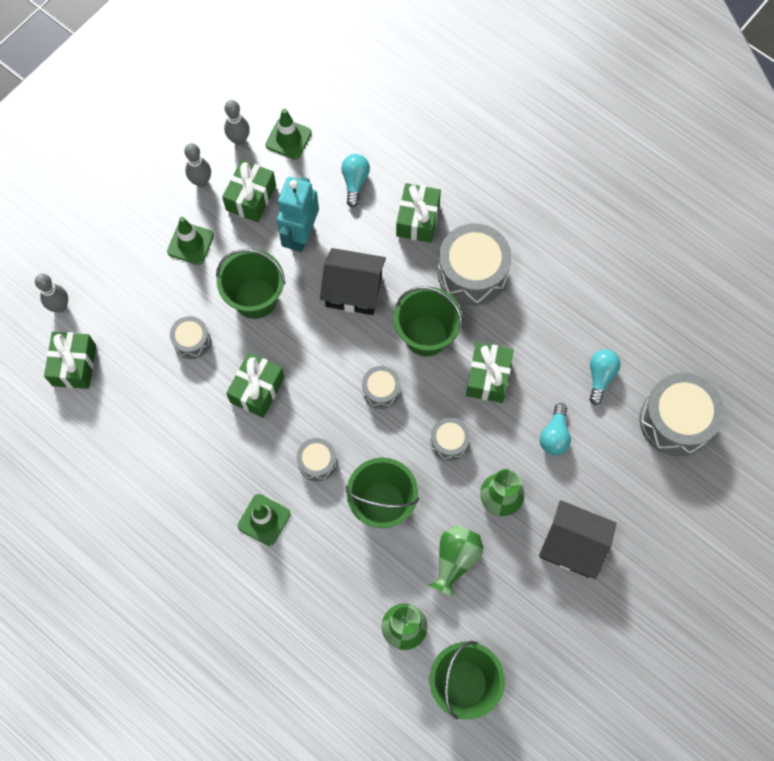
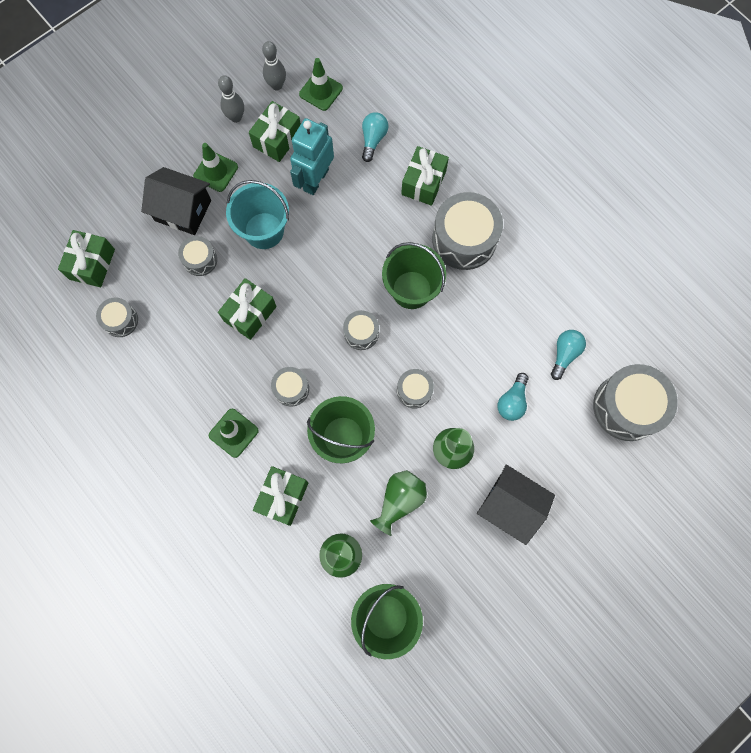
camera: 10 degrees right, 5 degrees up
grey bowling pin [35,274,68,313] -> none
green bucket [216,249,285,319] -> turquoise bucket [226,180,289,249]
black house [320,248,386,315] -> black house moved to [141,167,211,235]
green gift [466,342,514,403] -> green gift moved to [253,466,308,526]
none -> grey drum [96,297,138,337]

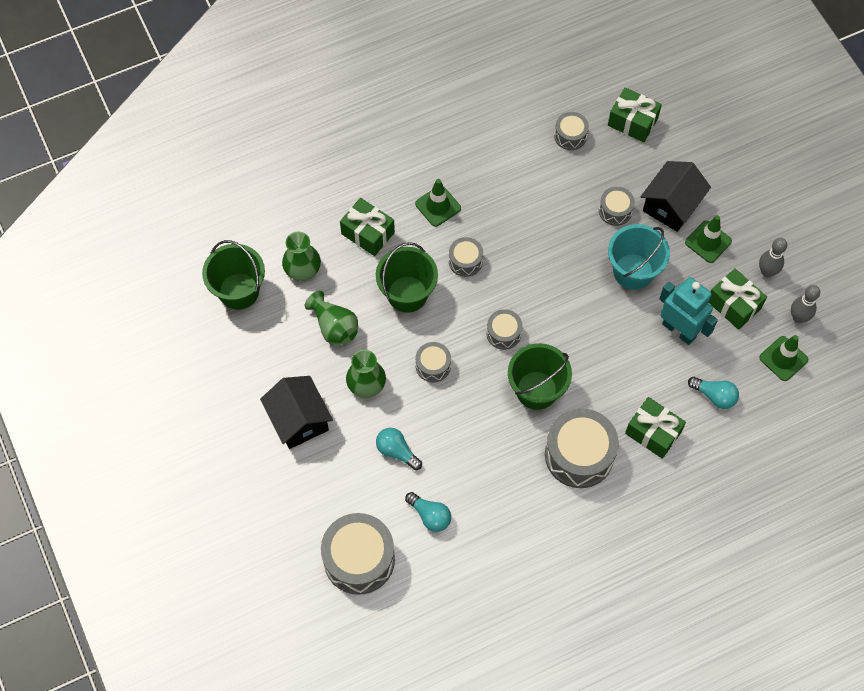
camera: 105 degrees right, 10 degrees down
green gift [218,278,277,340] -> none
black house [477,464,555,545] -> black house turned 75 degrees counterclockwise [260,376,333,449]

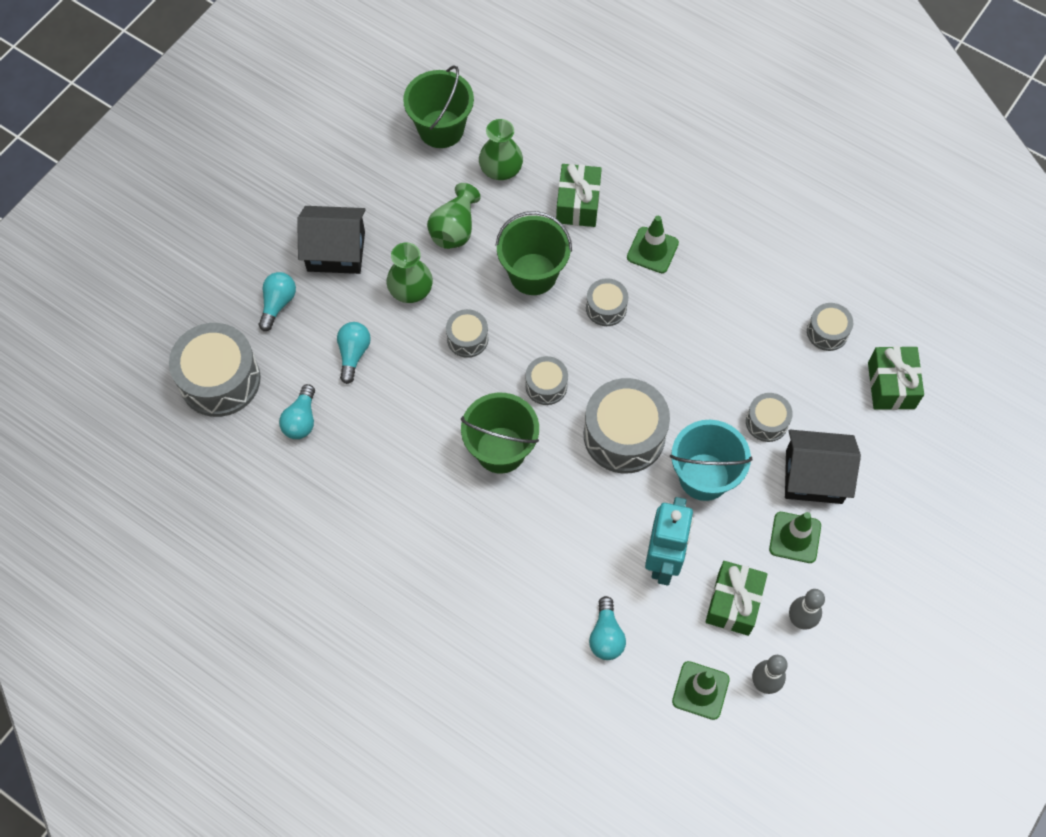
camera: 60 degrees right, 0 degrees up
black house [260,376,333,449] -> black house turned 60 degrees clockwise [297,206,366,274]
grey drum [545,408,619,488] -> grey drum moved to [584,378,670,474]
green gift [625,397,686,459] -> none
none -> turquoise light bulb [259,272,296,331]

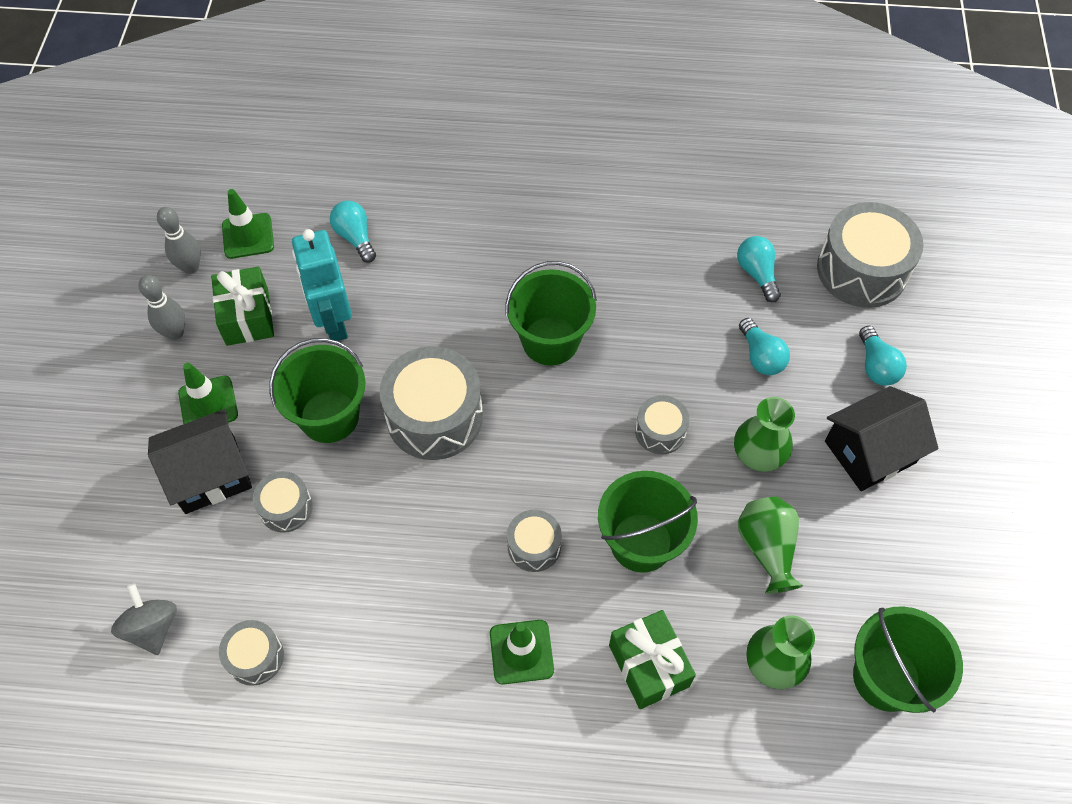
camera: 150 degrees right, 5 degrees down
grey drum [525,356,568,405] -> none
turquoise bucket [670,420,752,501] -> green bucket [269,338,365,443]
green gift [868,346,924,410] -> grey spinning top [111,583,176,655]

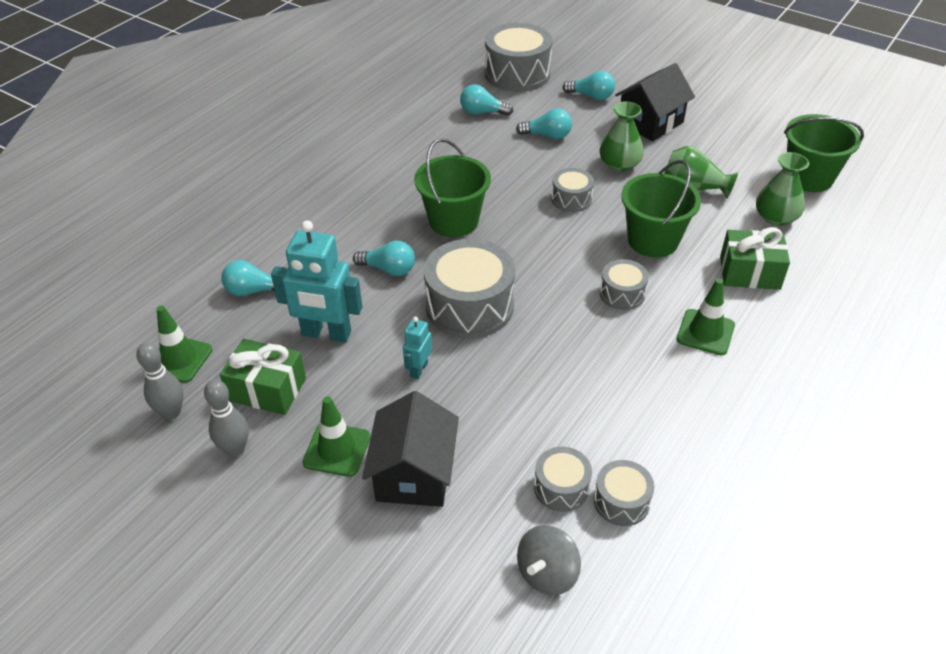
camera: 60 degrees left, 15 degrees down
grey spinning top [111,583,176,655] -> grey spinning top turned 60 degrees counterclockwise [517,525,581,595]
grey drum [253,471,313,533] -> grey drum moved to [534,447,592,512]
green bucket [269,338,365,443] -> turquoise robot [403,317,432,379]
black house [825,386,939,491] -> black house turned 45 degrees clockwise [615,63,695,141]
none -> turquoise light bulb [353,241,415,276]

